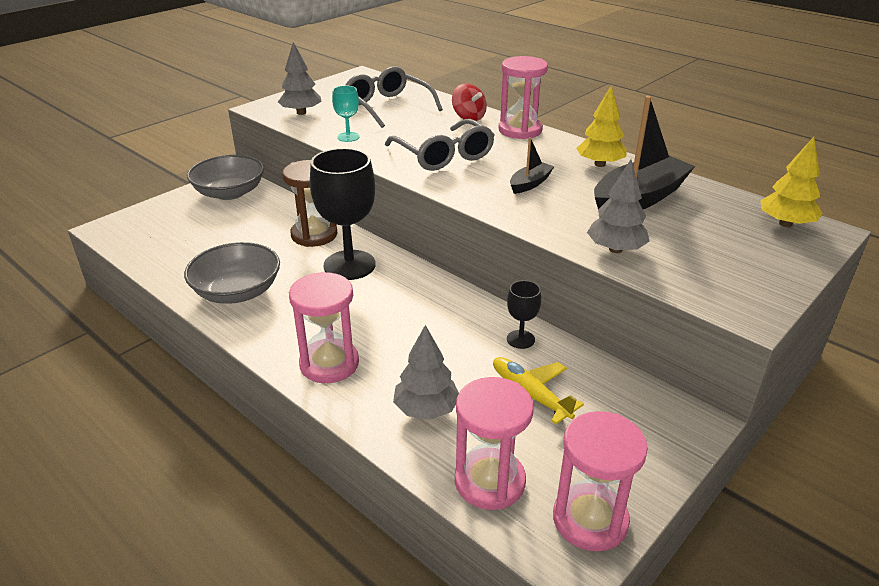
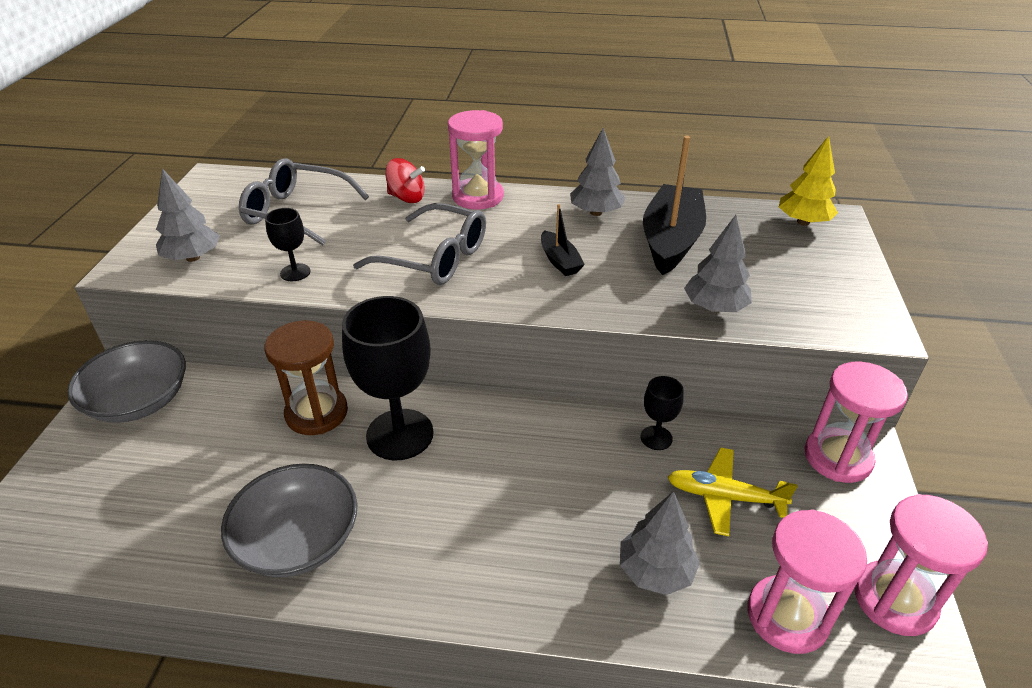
camera: 35 degrees left, 5 degrees up
pink hourglass [289,272,359,383] -> pink hourglass moved to [804,362,908,483]
turquoise goblet [332,86,360,142] -> black goblet [265,208,310,281]
black boat [510,137,554,194] -> black boat turned 150 degrees clockwise [541,204,585,276]
yellow tree [576,86,627,167] -> grey tree [570,128,626,216]

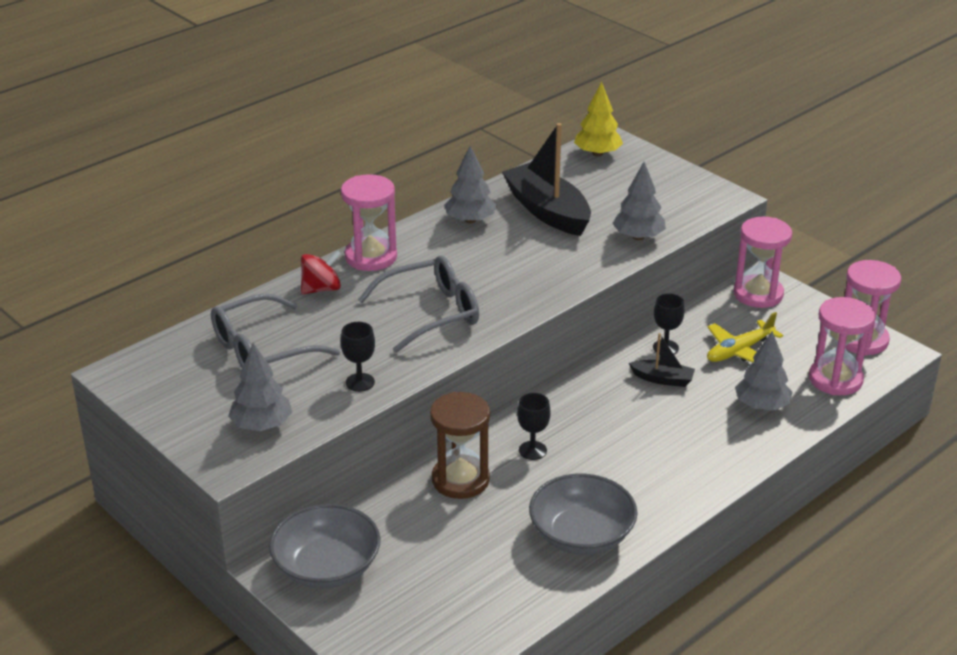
camera: 50 degrees left, 5 degrees down
black goblet [342,296,434,460] -> black goblet [517,393,551,460], size x0.47
black boat [541,204,585,276] -> black boat moved to [629,333,695,387]

